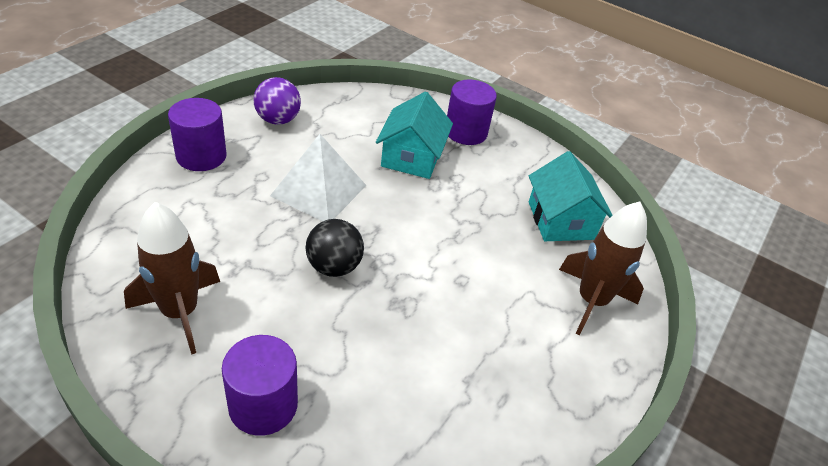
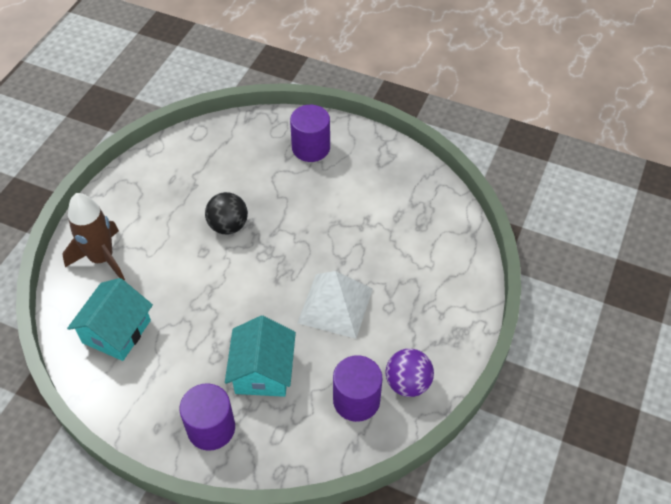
camera: 175 degrees right, 10 degrees up
brown rocket [124,202,220,355] -> none
purple cylinder [168,98,227,171] -> purple cylinder moved to [333,355,382,422]
black ball [306,219,364,277] -> black ball moved to [205,192,248,235]
turquoise house [529,151,613,241] -> turquoise house turned 45 degrees clockwise [67,278,153,361]

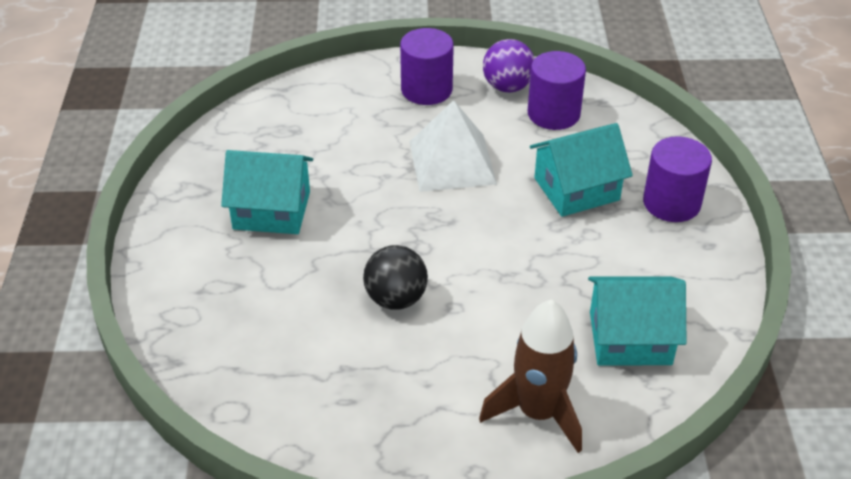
camera: 115 degrees left, 10 degrees down
purple cylinder [290,105,330,162] -> purple cylinder moved to [400,28,454,105]
none -> turquoise house [221,150,313,234]

